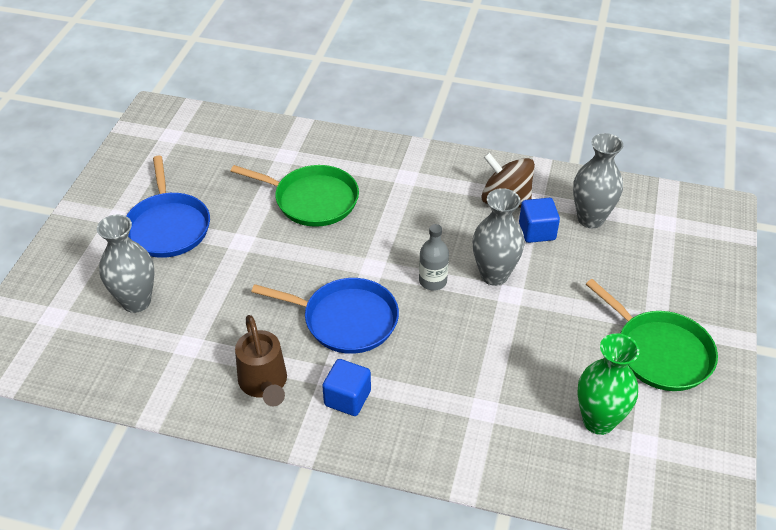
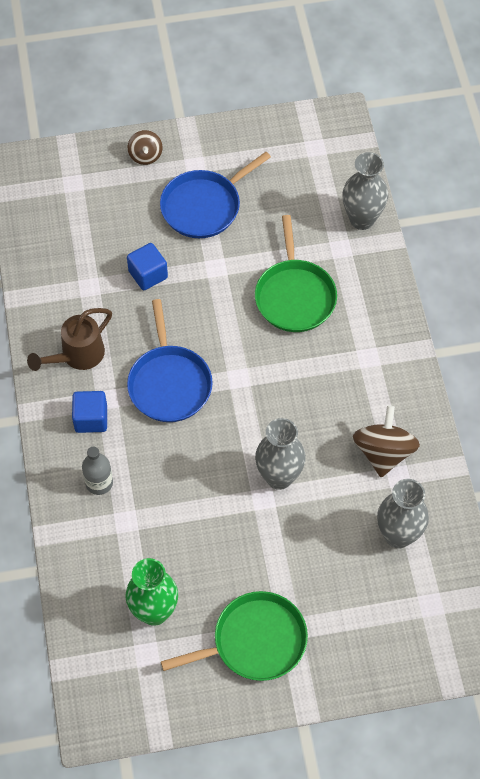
camera: 65 degrees right, 15 degrees up
grey vase [97,215,154,313] -> grey vase moved to [342,152,388,230]
grey bottle [419,224,449,291] -> grey bottle moved to [82,447,113,495]
blue cube [519,198,560,243] -> blue cube moved to [127,243,168,290]
green pan [586,279,718,391] -> green pan turned 135 degrees counterclockwise [161,591,308,681]
none -> brown spinning top [128,130,162,165]

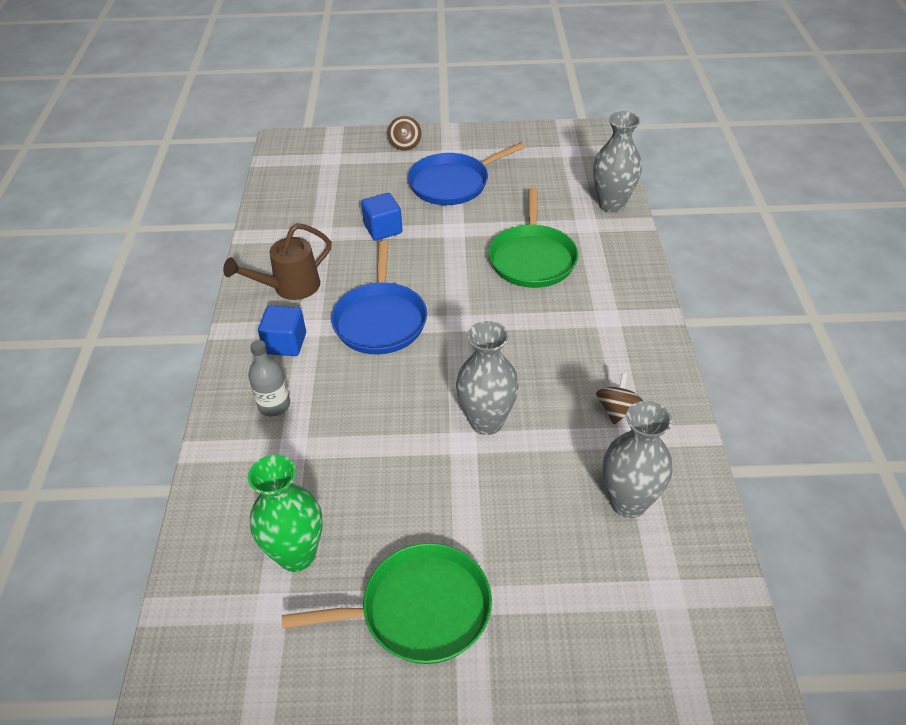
camera: 10 degrees right, 15 degrees down
brown spinning top [353,405,420,477] -> brown spinning top [596,373,643,424], size x0.58

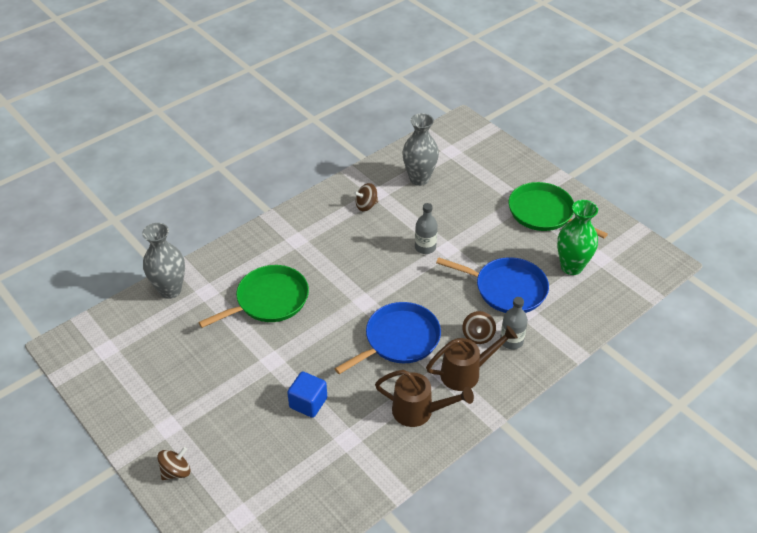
camera: 130 degrees left, 0 degrees up
blue cube [258,306,306,356] -> brown watering can [426,326,518,391]
blue pan [408,142,525,205] -> blue pan moved to [436,257,549,313]
grey vase [456,321,519,435] -> grey bottle [415,203,438,254]
none -> brown spinning top [462,311,496,344]

